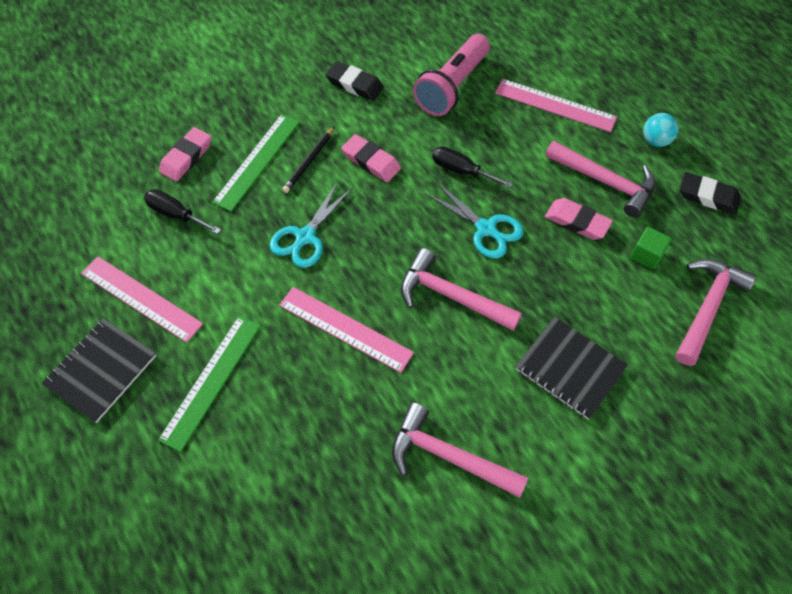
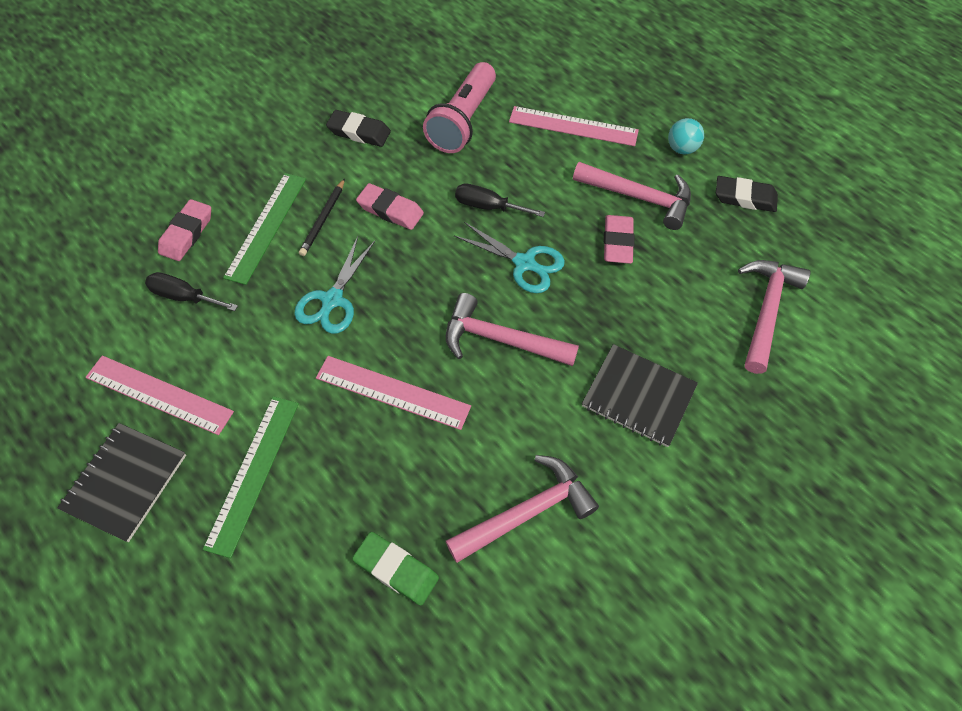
camera: 10 degrees left, 0 degrees up
pink hammer [392,403,528,498] -> pink hammer turned 135 degrees clockwise [446,455,599,563]
pink eraser [545,198,613,240] -> pink eraser turned 75 degrees clockwise [604,215,635,264]
green cube [630,227,672,269] -> none
none -> green eraser [352,532,439,606]

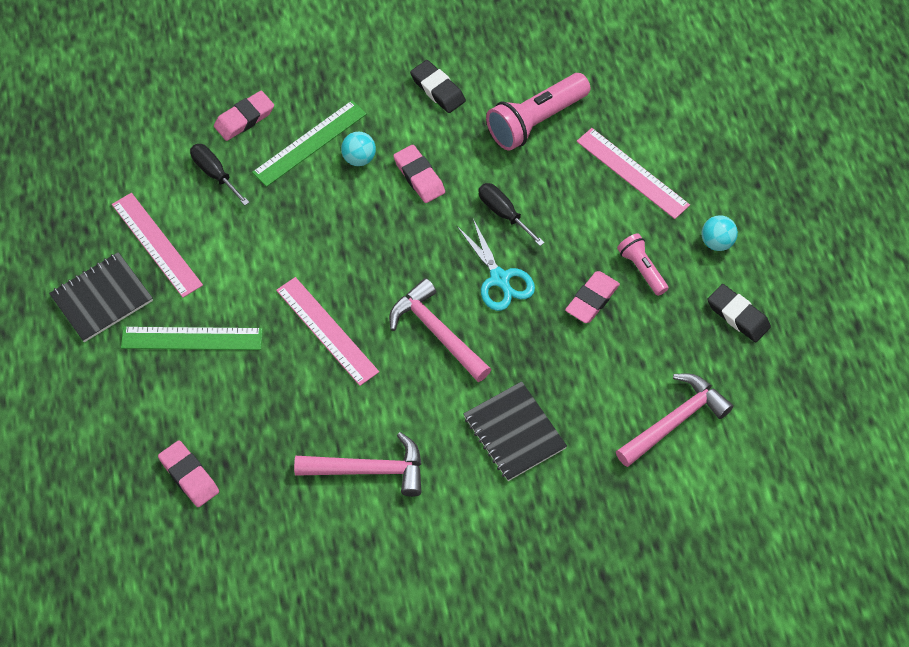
camera: 30 degrees right, 0 degrees up
green ruler [203,396,299,558] -> green ruler turned 45 degrees clockwise [121,327,263,350]
turquoise scissors [294,237,375,334] -> none
black pencil [299,179,345,256] -> turquoise ball [341,132,376,166]
green eraser [352,532,439,606] -> none
pink hammer [573,162,691,230] -> pink flashlight [617,233,668,296]
none -> pink eraser [158,440,219,507]

